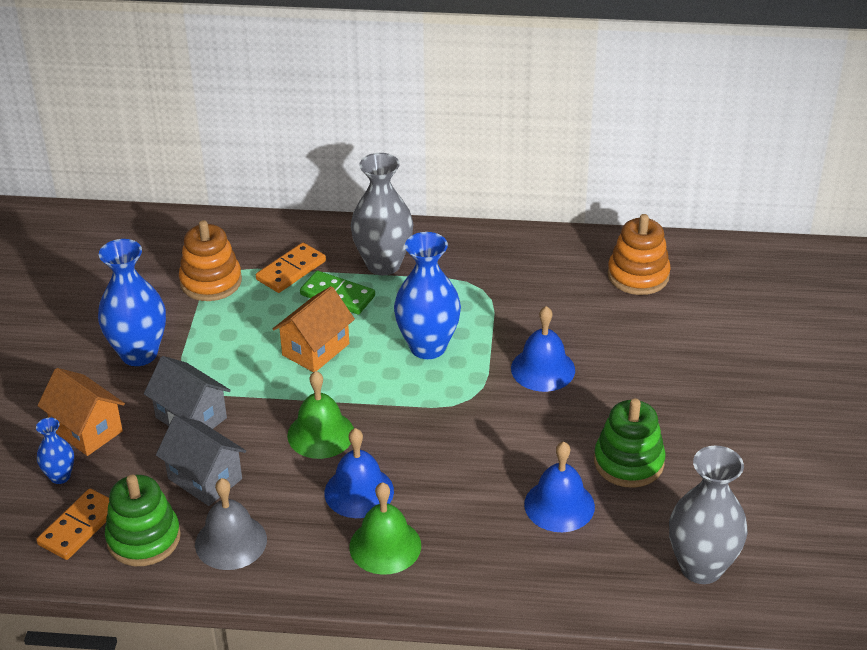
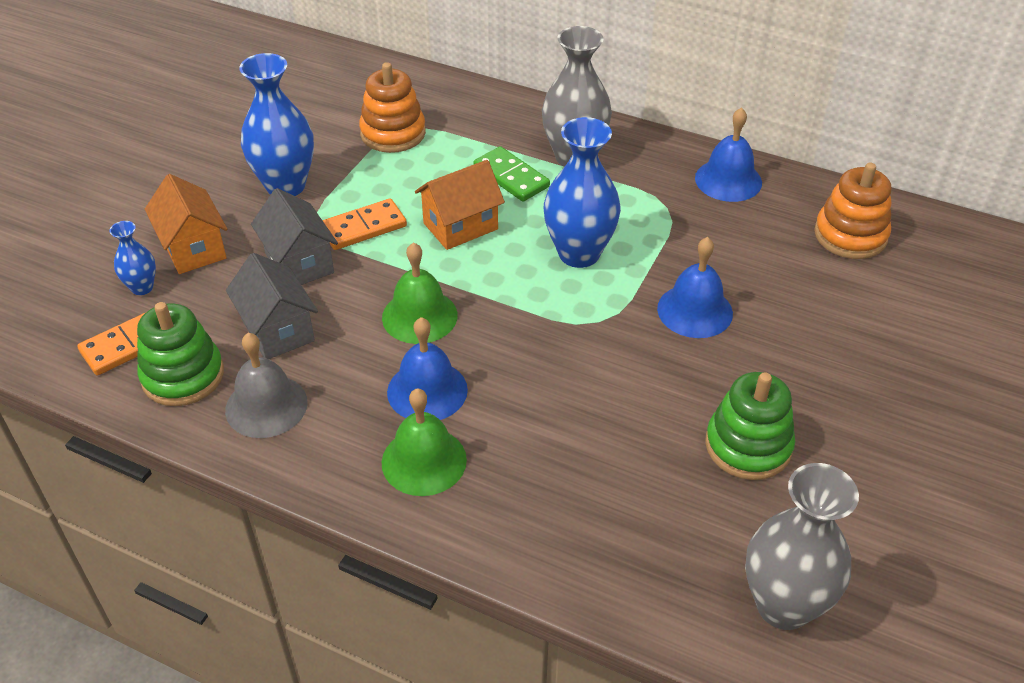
camera: 20 degrees right, 5 degrees up
orange domino [256,243,326,293] -> orange domino moved to [322,198,407,250]
blue bell [524,442,595,532] -> blue bell moved to [695,107,762,202]

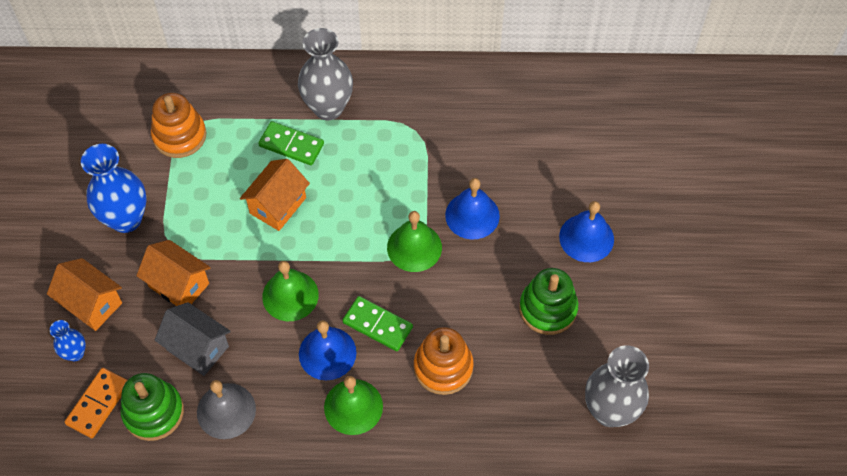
camera: 25 degrees left, 15 degrees up
grey house [251,188,338,285] -> orange house [136,240,211,306]
orange domino [322,198,407,250] -> none
blue vase [544,117,621,268] -> none
blue bell [695,107,762,202] -> blue bell moved to [559,201,614,262]
orange stacking toy [814,163,892,259] -> orange stacking toy moved to [414,327,474,395]
none -> green domino [342,296,413,351]
none -> green bell [387,211,442,272]

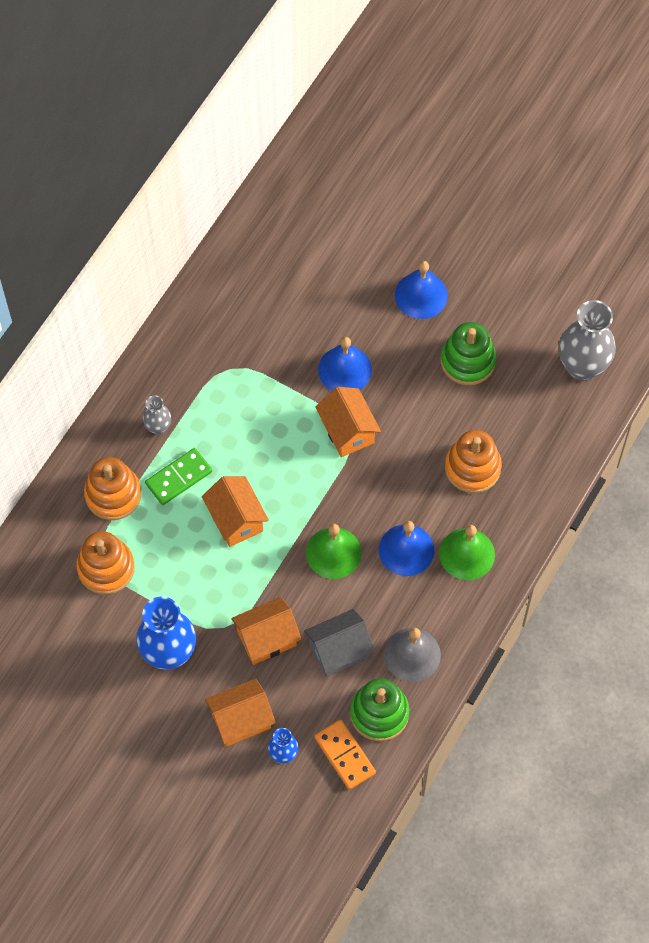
camera: 60 degrees left, 5 degrees up
grey vase [298,28,353,120] -> grey vase [142,395,171,435], size x0.51
green domino [342,296,413,351] -> none
green bell [387,211,442,272] -> orange house [315,387,381,457]
none -> orange stacking toy [84,457,141,520]

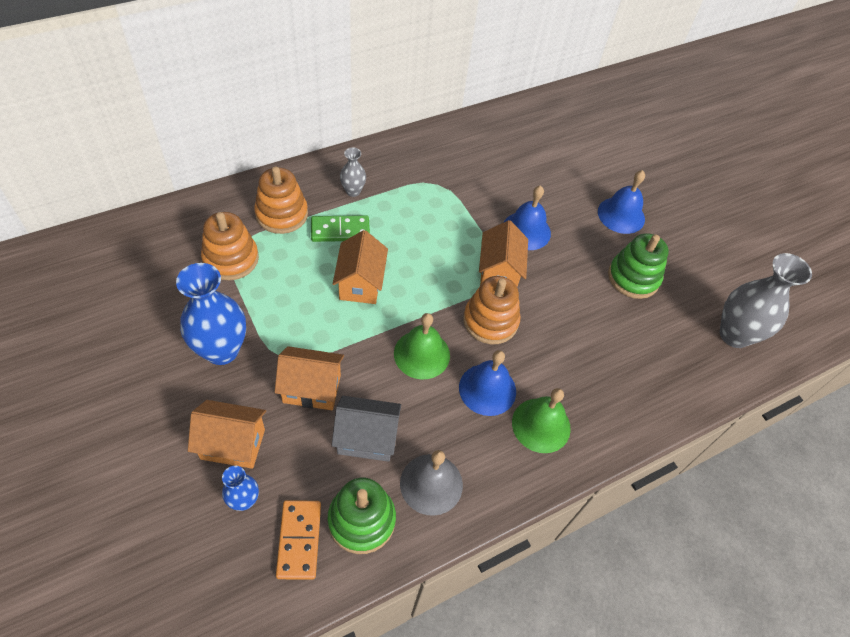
camera: 25 degrees right, 10 degrees down
orange stacking toy [445,430,502,493] -> orange stacking toy moved to [463,276,520,345]

